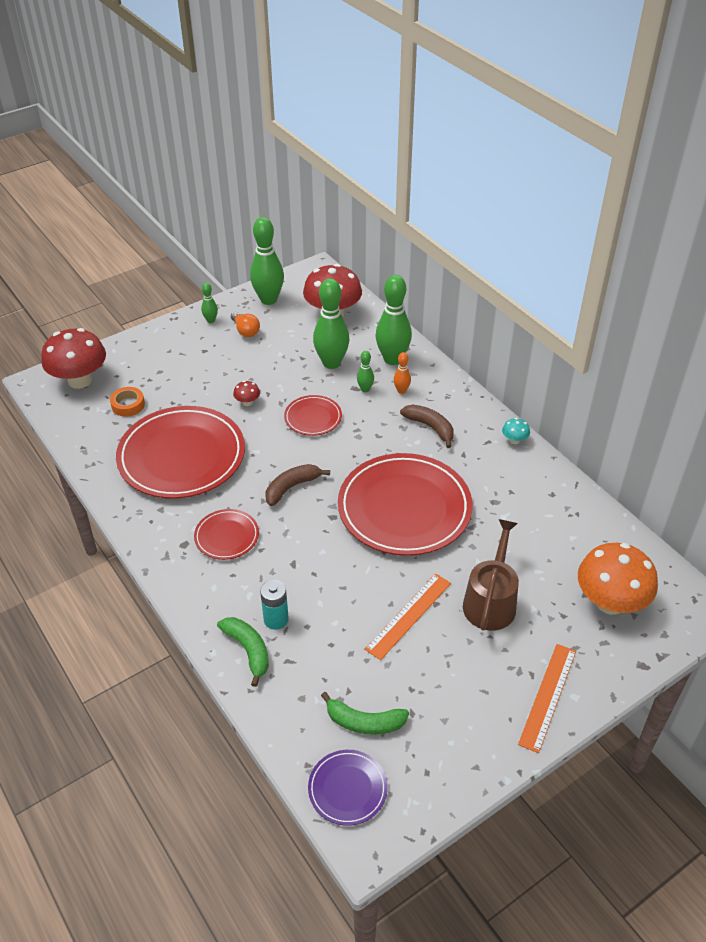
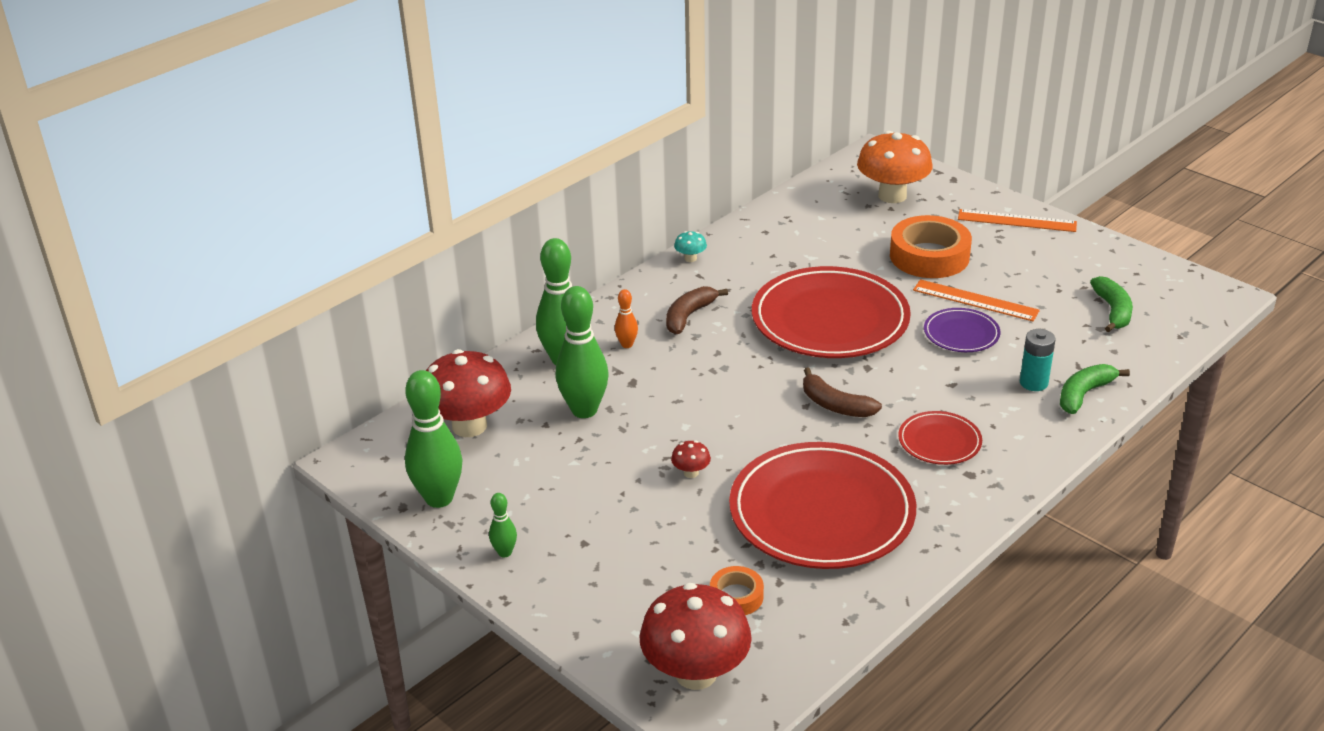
camera: 100 degrees left, 10 degrees down
orange light bulb [231,312,260,337] -> none
red plate [284,395,342,436] -> none
purple plate [308,750,388,826] -> purple plate moved to [924,308,1000,352]
green bowling pin [357,351,374,392] -> none
brown watering can [463,519,519,631] -> orange tape [890,215,972,278]

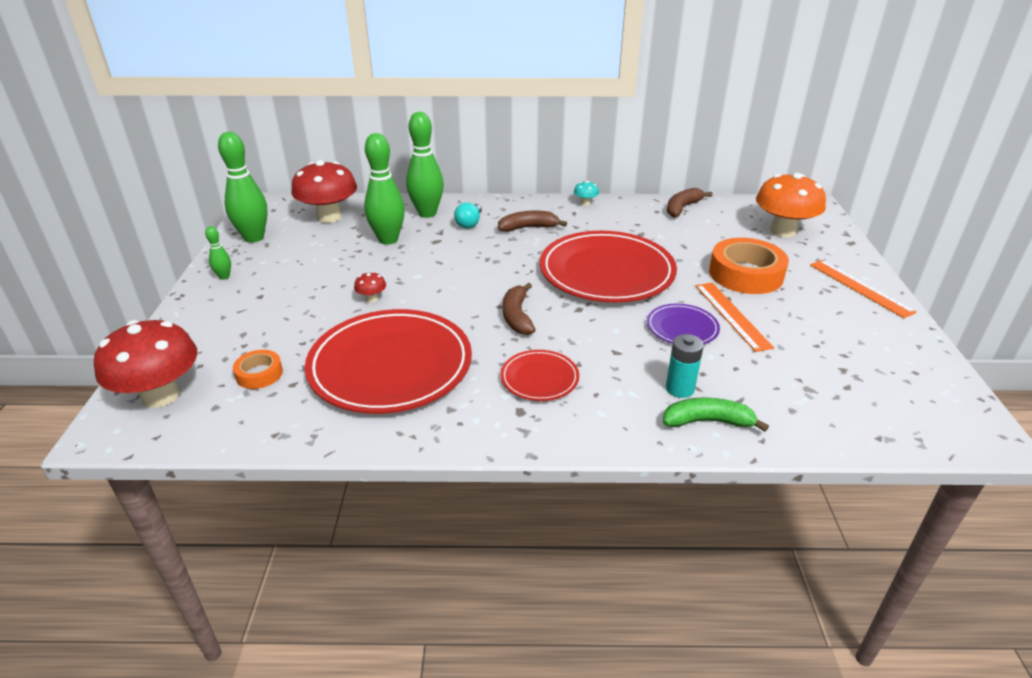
camera: 45 degrees right, 0 degrees up
orange bowling pin [615,289,638,348] -> turquoise light bulb [454,203,482,229]
green banana [1090,276,1133,332] -> none
none -> brown banana [667,188,712,218]

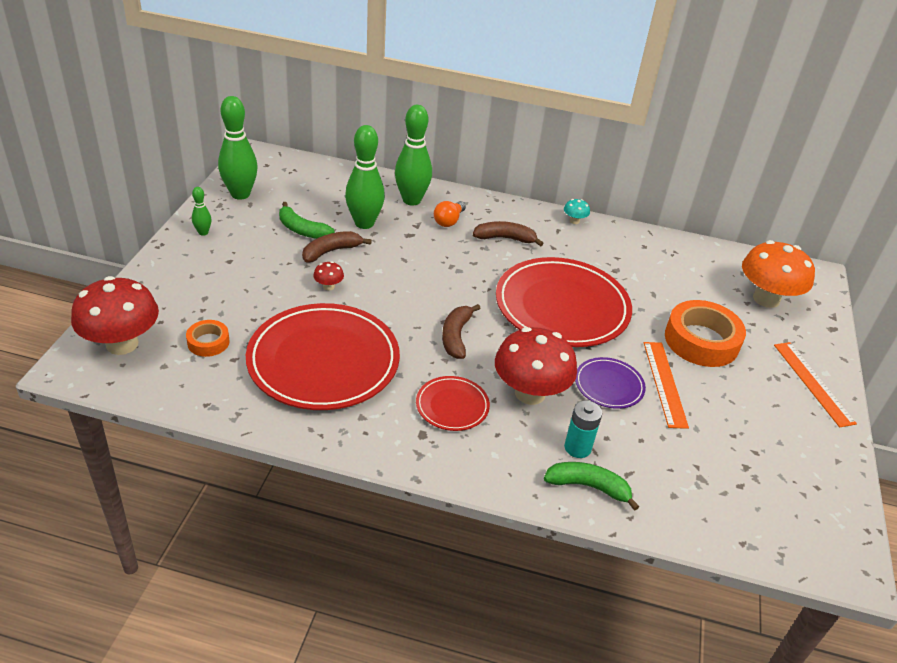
camera: 10 degrees right, 5 degrees up
red mushroom [291,160,357,223] -> red mushroom moved to [495,327,577,405]
turquoise light bulb [454,203,482,229] -> orange light bulb [434,201,466,227]
brown banana [667,188,712,218] -> brown banana moved to [302,231,372,263]
none -> green banana [279,202,334,239]

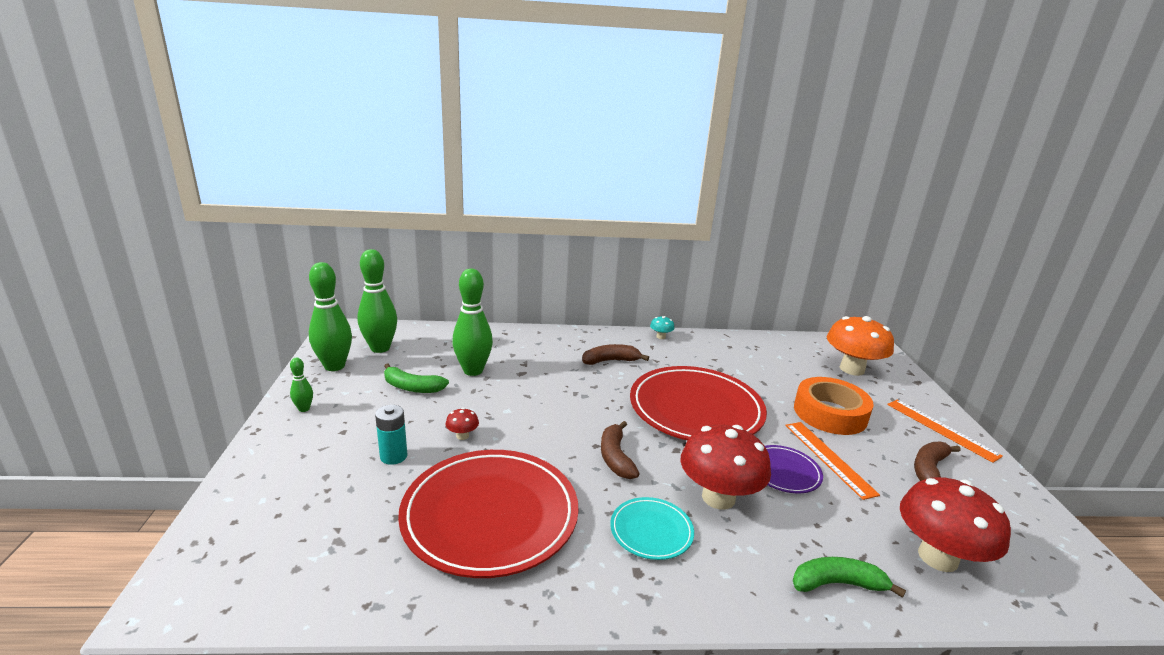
camera: 15 degrees left, 15 degrees down
red mushroom [71,276,159,355] -> red mushroom moved to [900,477,1011,572]
orange tape [186,320,230,357] -> none
brown banana [302,231,372,263] -> brown banana moved to [914,442,961,481]
green bowling pin [395,105,432,206] -> green bowling pin moved to [358,249,397,353]
red plate [416,376,490,431] -> turquoise plate [610,497,694,560]
orange light bulb [434,201,466,227] -> none
turquoise battery [564,400,602,458] -> turquoise battery moved to [375,405,408,465]

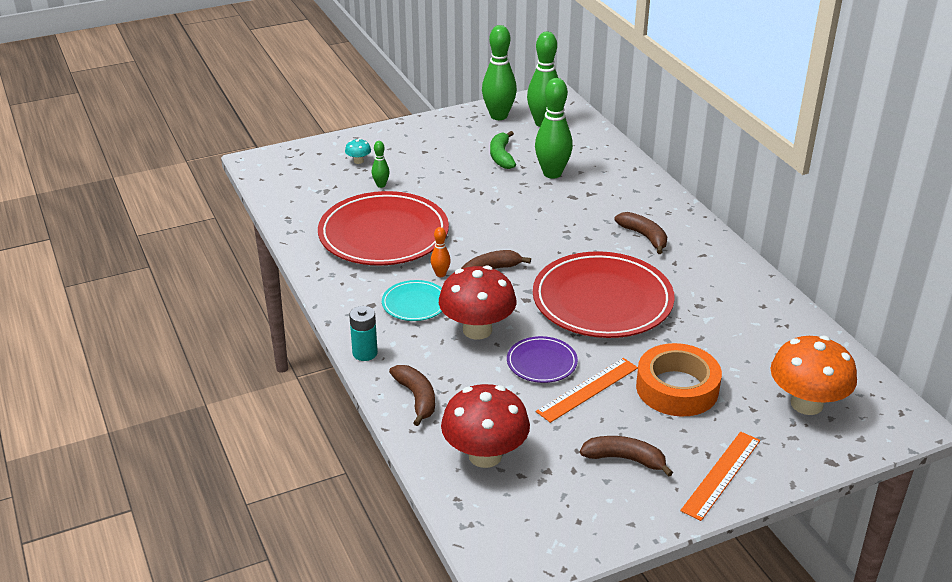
camera: 70 degrees right, 10 degrees up
green bowling pin [290,358,313,412] -> green bowling pin moved to [372,141,390,188]
turquoise battery [375,405,408,465] -> turquoise battery moved to [349,306,378,361]
red mushroom [445,408,479,440] -> none
turquoise mushroom [650,316,675,339] -> turquoise mushroom moved to [345,138,371,164]
green banana [793,557,906,598] -> brown banana [389,365,435,426]
none -> orange bowling pin [431,227,451,277]

